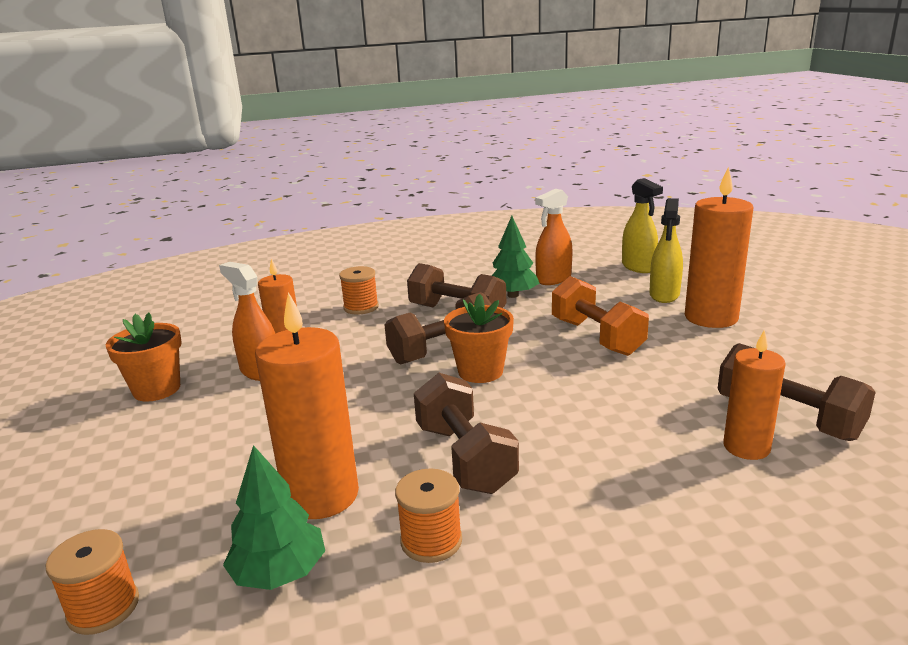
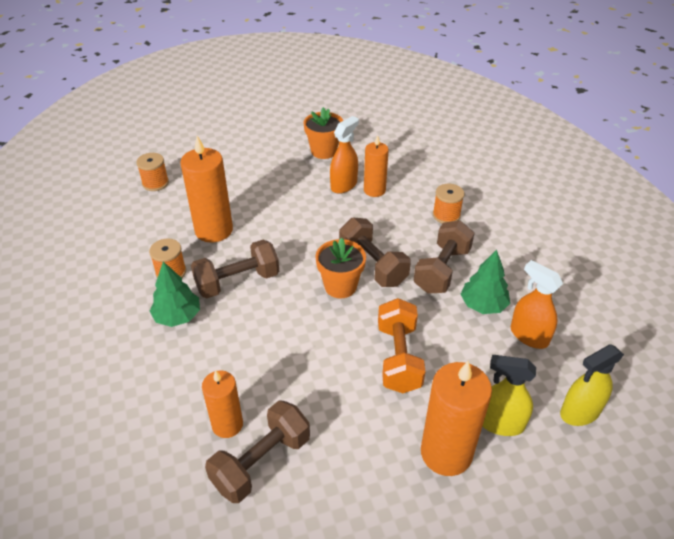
camera: 85 degrees right, 20 degrees up
green tree [223,445,325,590] -> green tree moved to [150,261,200,327]
orange dumbbell [552,276,649,356] -> orange dumbbell turned 60 degrees counterclockwise [378,298,426,393]

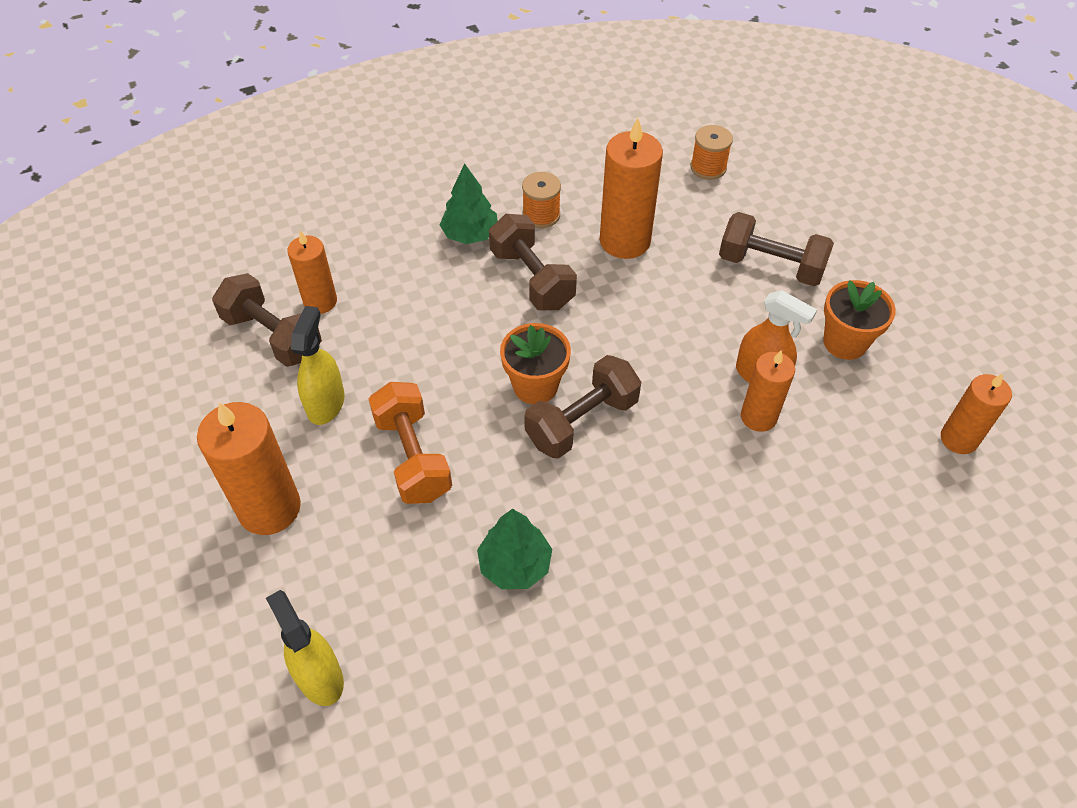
camera: 85 degrees right, 10 degrees up
orange dumbbell [378,298,426,393] -> orange dumbbell turned 75 degrees clockwise [369,382,452,504]
brown dumbbell [413,221,474,294] -> brown dumbbell moved to [719,212,834,286]
orange spool [433,184,465,224] -> none
yellow spray bottle [482,355,536,436] -> yellow spray bottle moved to [291,306,345,425]
orange spray bottle [511,260,563,349] -> none
none -> orange candle [941,373,1012,454]

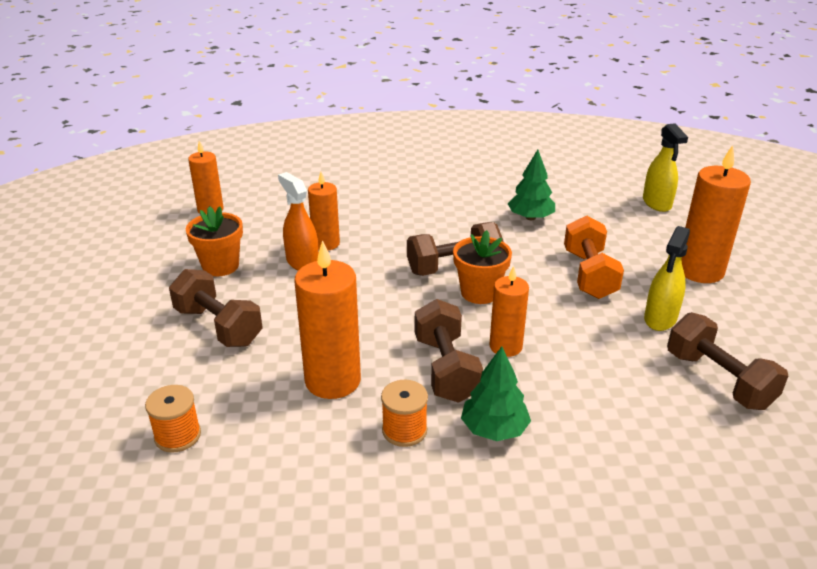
camera: 160 degrees left, 20 degrees down
orange candle [288,230,337,314] -> orange candle moved to [489,265,529,357]

